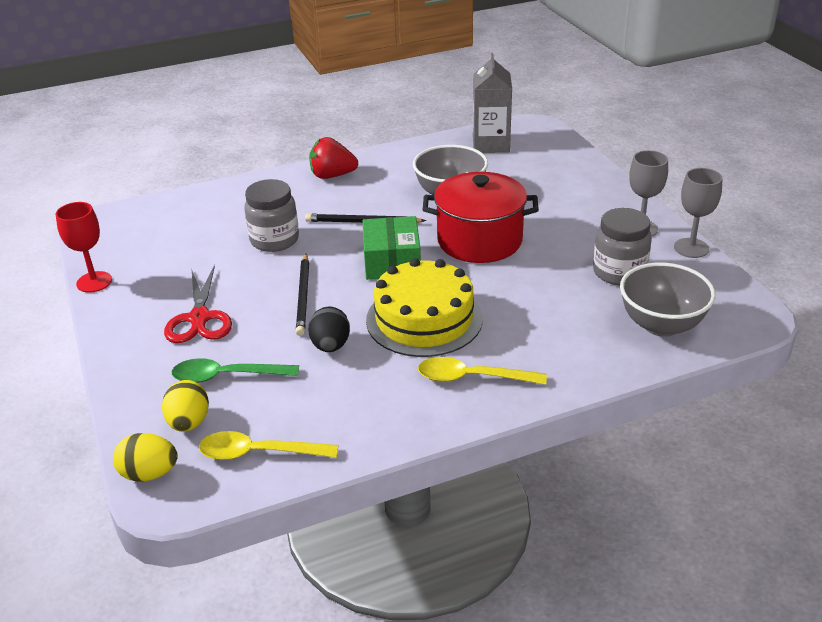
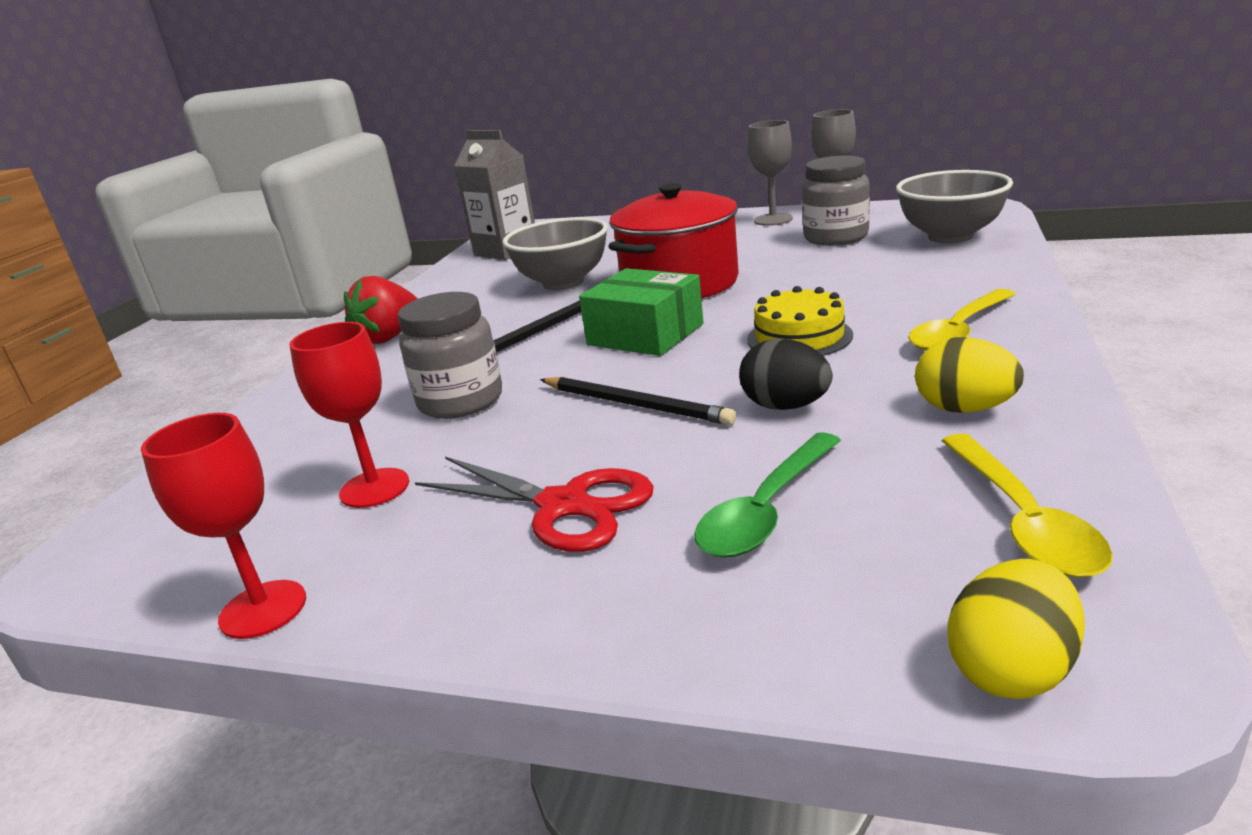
camera: 50 degrees left, 10 degrees down
yellow egg [162,380,209,432] -> yellow egg moved to [915,337,1024,413]
yellow spoon [199,431,338,460] -> yellow spoon turned 45 degrees counterclockwise [942,433,1113,578]
yellow cake [366,258,483,357] -> yellow cake [747,286,853,356], size x0.59
none -> red goblet [289,322,409,508]

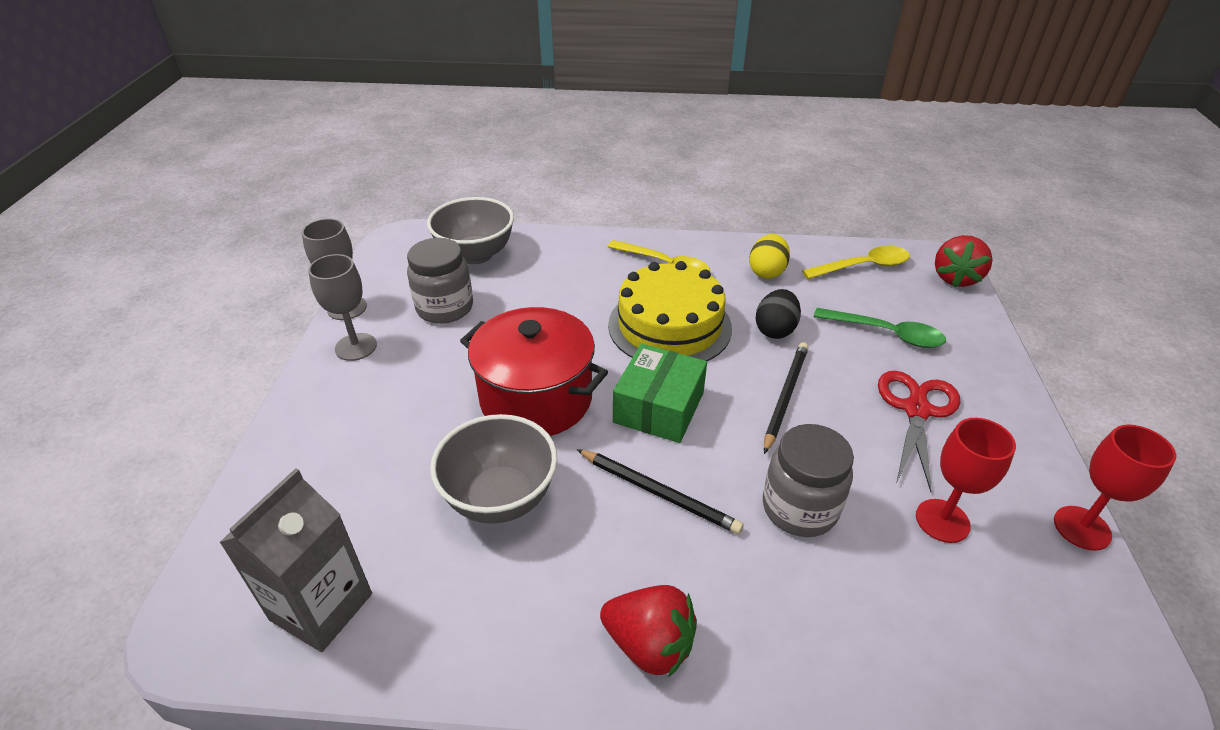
camera: 105 degrees left, 15 degrees up
yellow cake [747,286,853,356] -> yellow cake [608,261,732,361], size x1.69
yellow egg [948,559,1085,699] -> red strawberry [935,235,993,288]

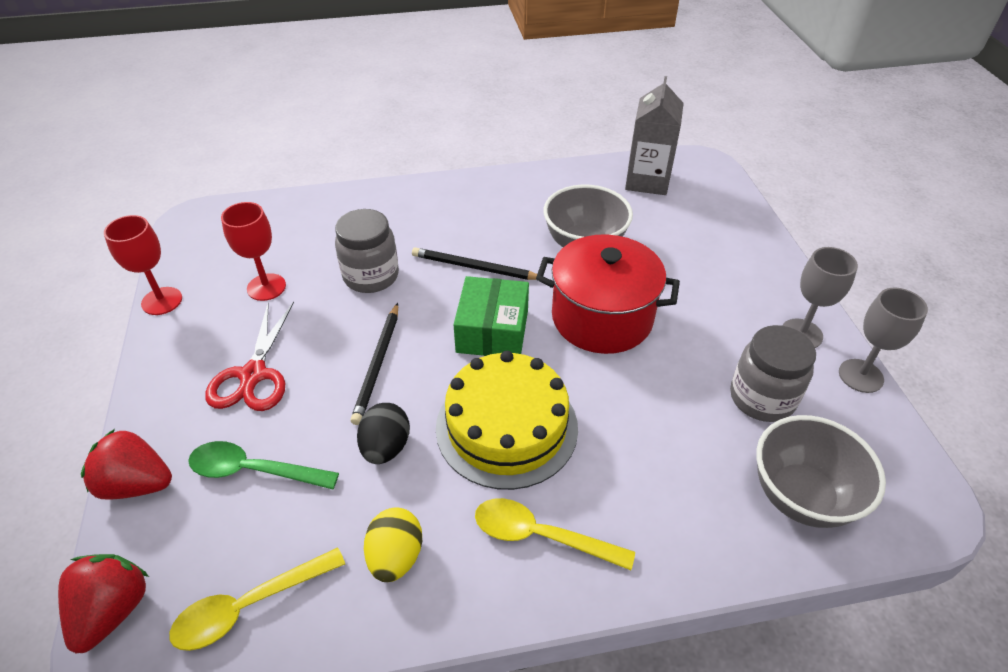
camera: 165 degrees right, 5 degrees up
red strawberry [600,585,697,678] -> red strawberry moved to [81,429,172,499]

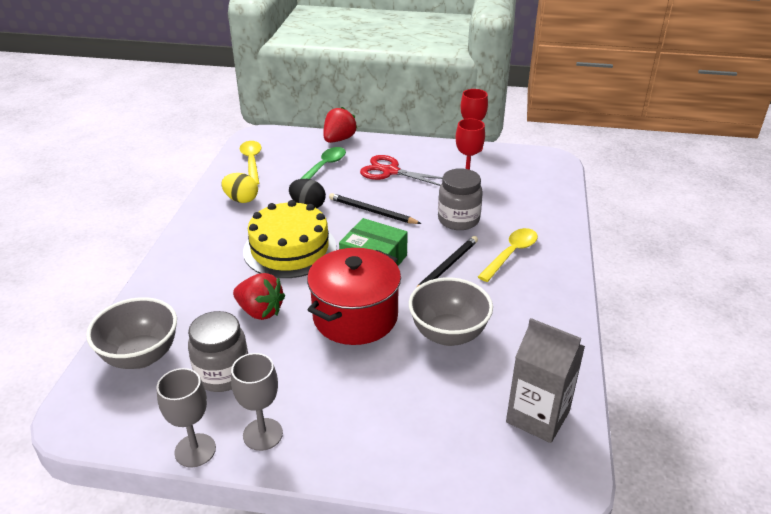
camera: 110 degrees right, 10 degrees down
red strawberry [58,554,149,653] -> red strawberry moved to [233,273,285,320]
yellow spoon [475,498,635,570] -> yellow spoon moved to [478,228,538,282]

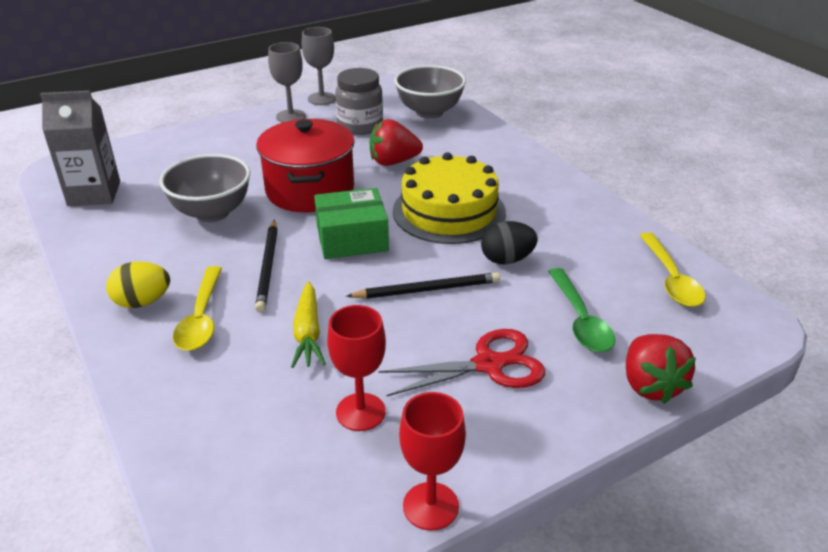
camera: 140 degrees right, 0 degrees up
yellow egg [221,173,258,203] -> yellow egg moved to [106,261,170,308]
yellow spoon [240,141,261,185] -> yellow spoon turned 45 degrees clockwise [640,232,706,307]
grey jar [438,168,483,230] -> yellow carrot [291,281,326,368]

